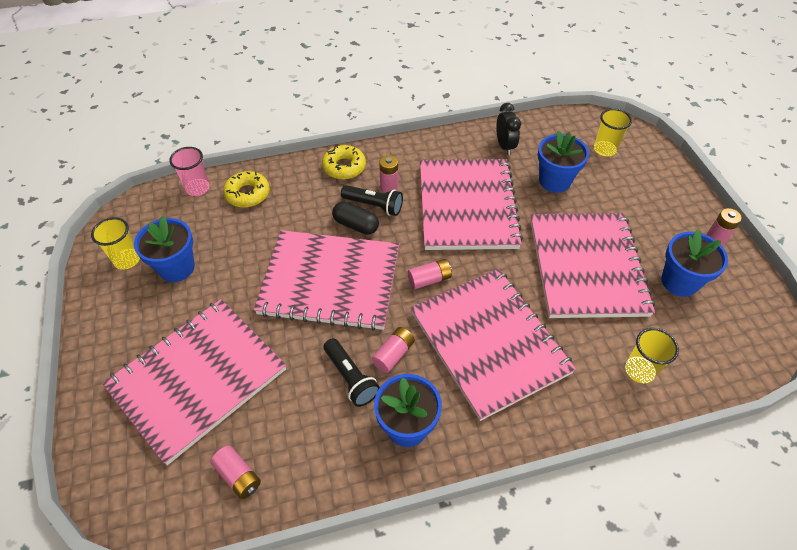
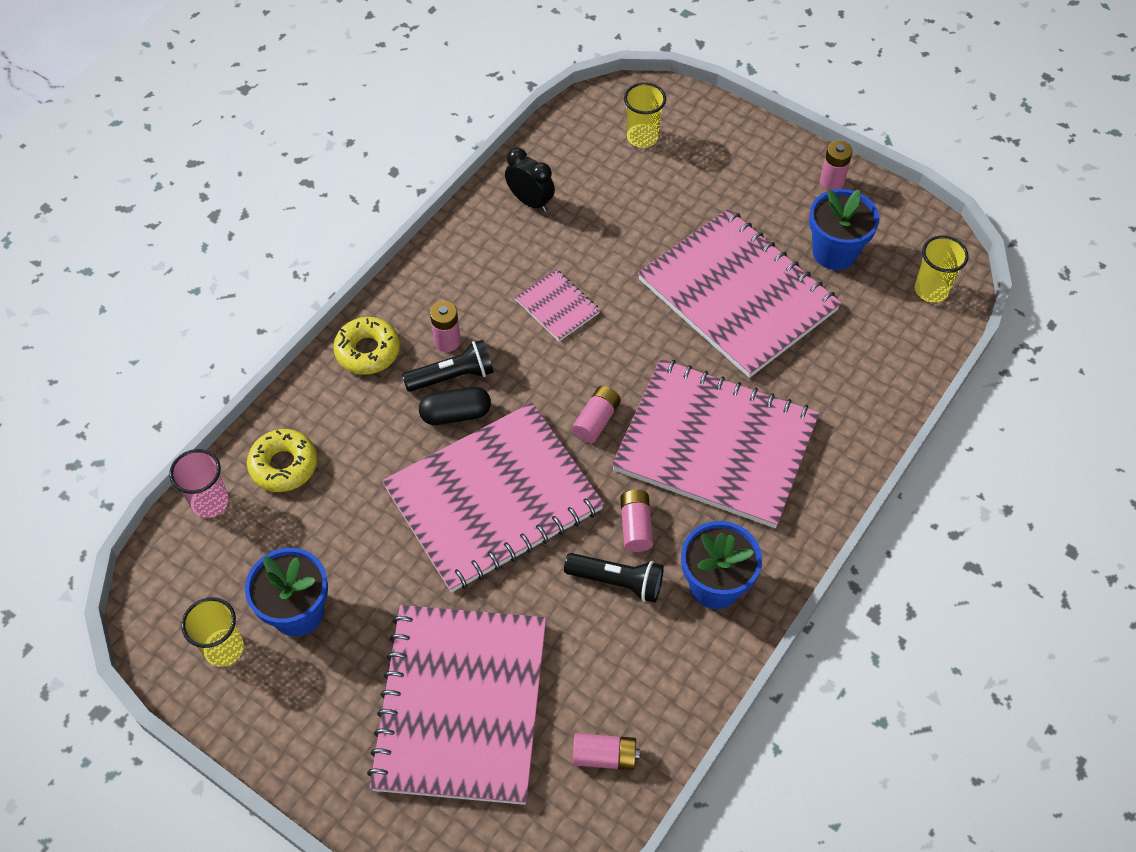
camera: 40 degrees left, 5 degrees up
pink notebook [420,159,523,250] -> pink notebook [515,269,600,341], size x0.43
blue flower pot [538,130,589,193] -> none
yellow cup [625,328,679,383] -> yellow cup moved to [915,235,969,302]

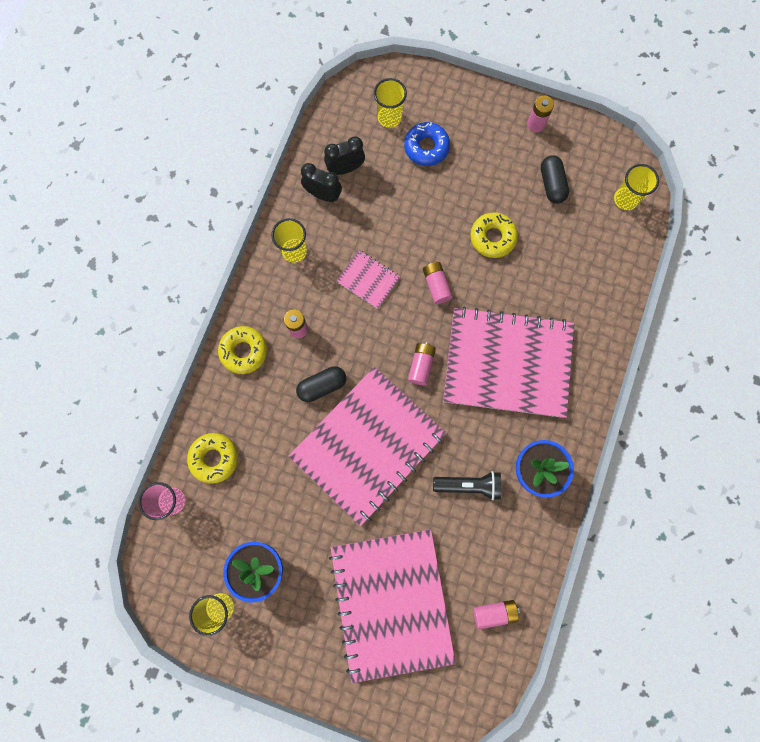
camera: 15 degrees left, 20 degrees up
black flashlight [402,340,494,392] -> none
pink battery [620,490,653,552] -> pink battery moved to [423,262,453,304]
pink notebook [638,209,841,378] -> yellow donut [470,213,518,258]
blue flower pot [809,189,880,270] -> black capsule [541,155,569,203]
none -> yellow cup [271,218,307,263]
none -> black clock [324,136,365,175]
none -> blue donut [404,122,450,166]

